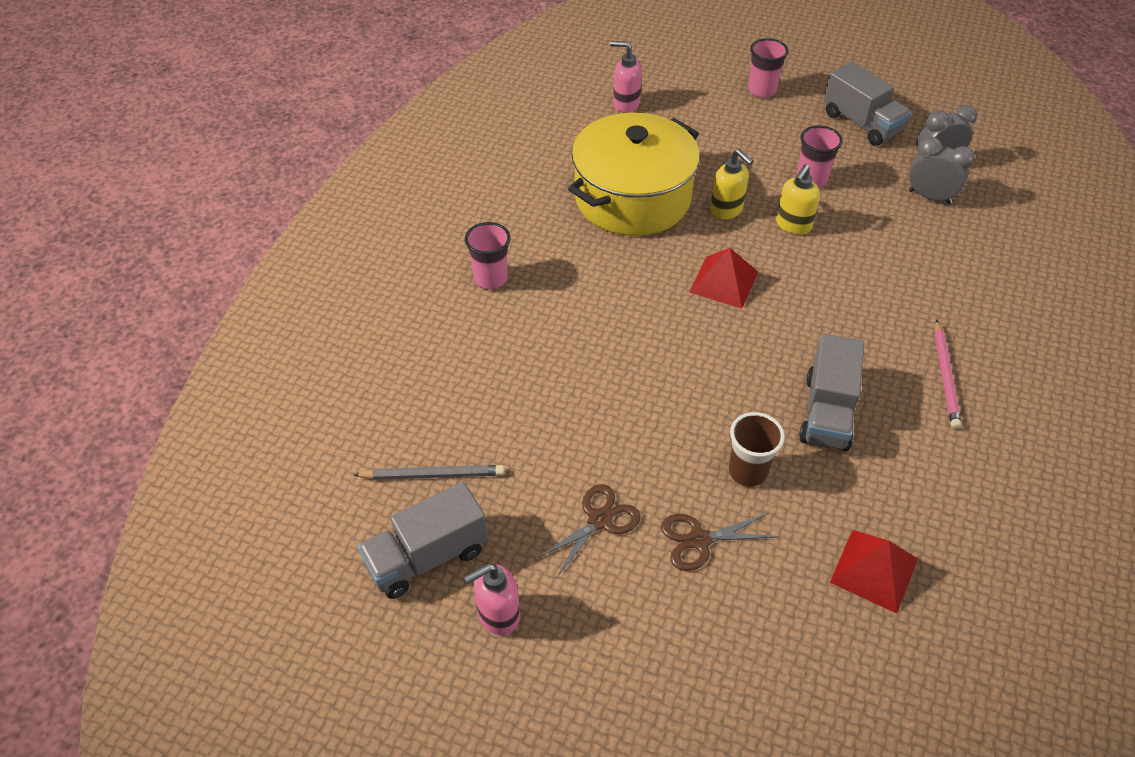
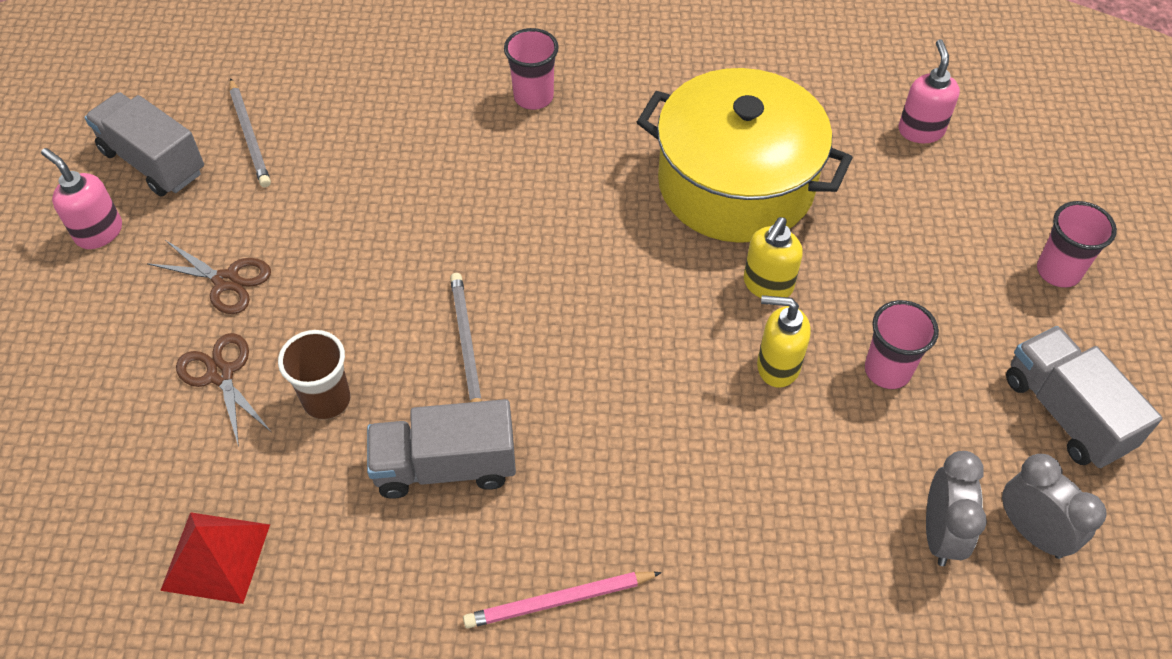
camera: 70 degrees right, 5 degrees up
red pyramid [689,248,758,309] -> none
grey truck [824,62,911,146] -> grey truck turned 120 degrees clockwise [1006,326,1162,468]
none -> grey pencil [450,273,482,402]

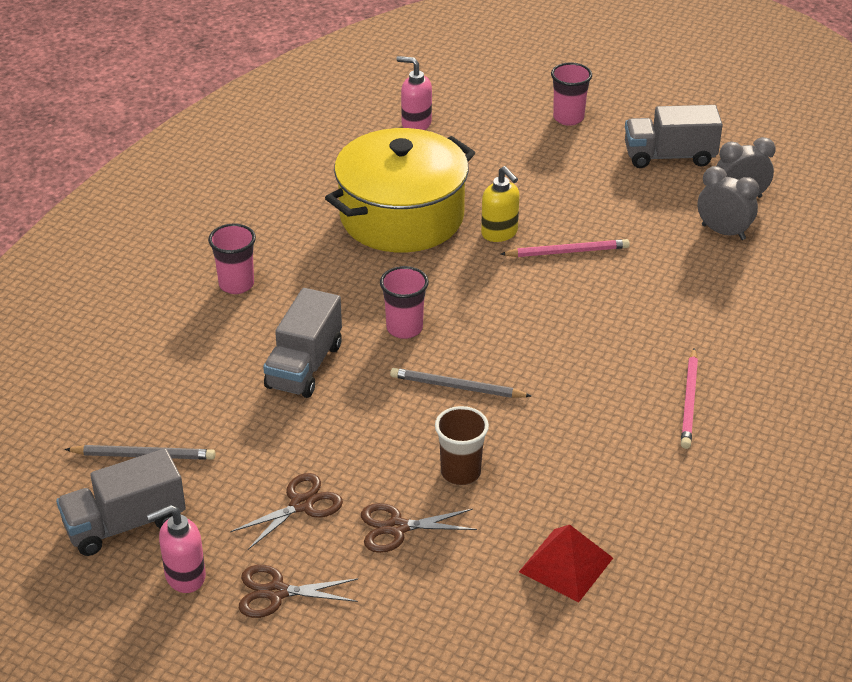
camera: 65 degrees left, 15 degrees down
grey truck [367,399,516,499] -> grey truck moved to [263,288,342,398]
yellow soap dispenser [757,295,811,388] -> pink pencil [500,239,630,257]
pink cup [865,300,939,389] -> pink cup moved to [380,266,429,339]
none -> brown scissors [239,565,358,618]

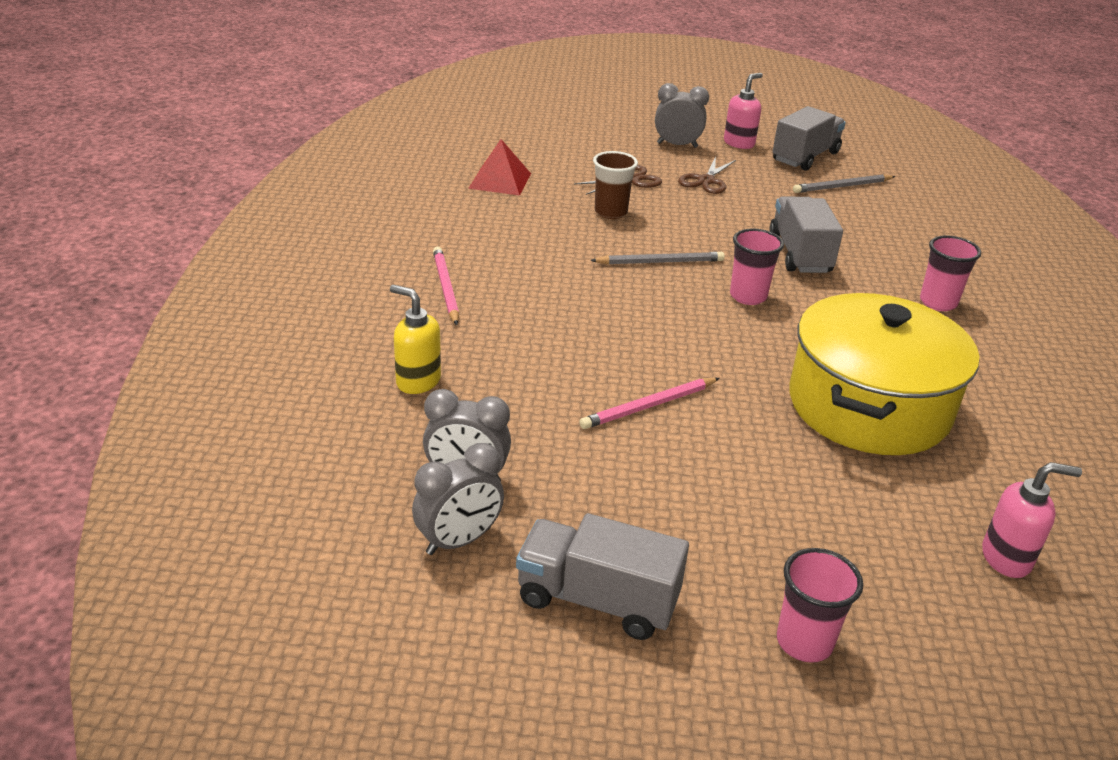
camera: 155 degrees right, 5 degrees down
brown scissors [239,565,358,618] -> grey clock [655,83,709,148]
yellow soap dispenser [481,166,519,242] -> yellow soap dispenser moved to [390,285,441,394]
grey truck [625,105,723,168] -> grey truck turned 135 degrees counterclockwise [516,513,689,640]

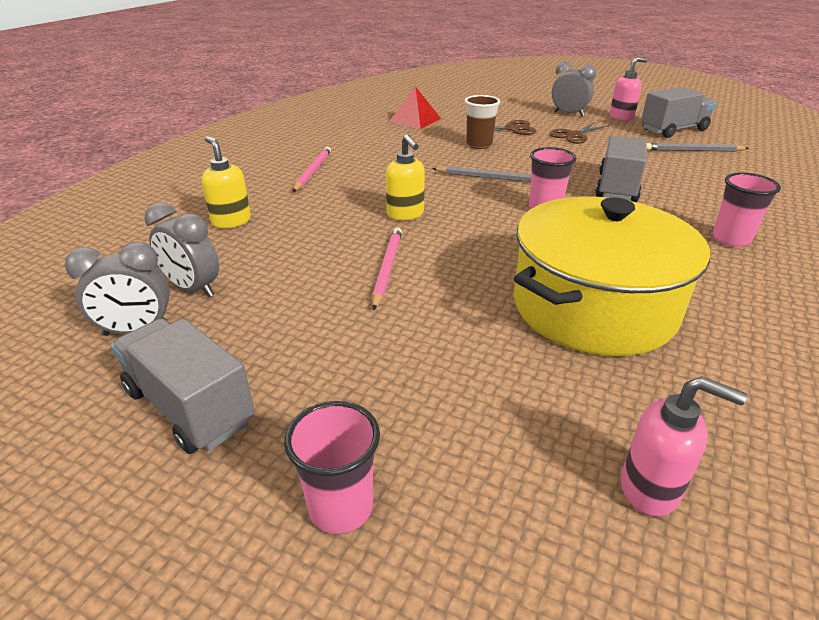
camera: 25 degrees right, 0 degrees up
pink pencil [579,378,720,429] -> pink pencil turned 105 degrees clockwise [372,227,402,311]
none -> yellow soap dispenser [386,134,425,220]

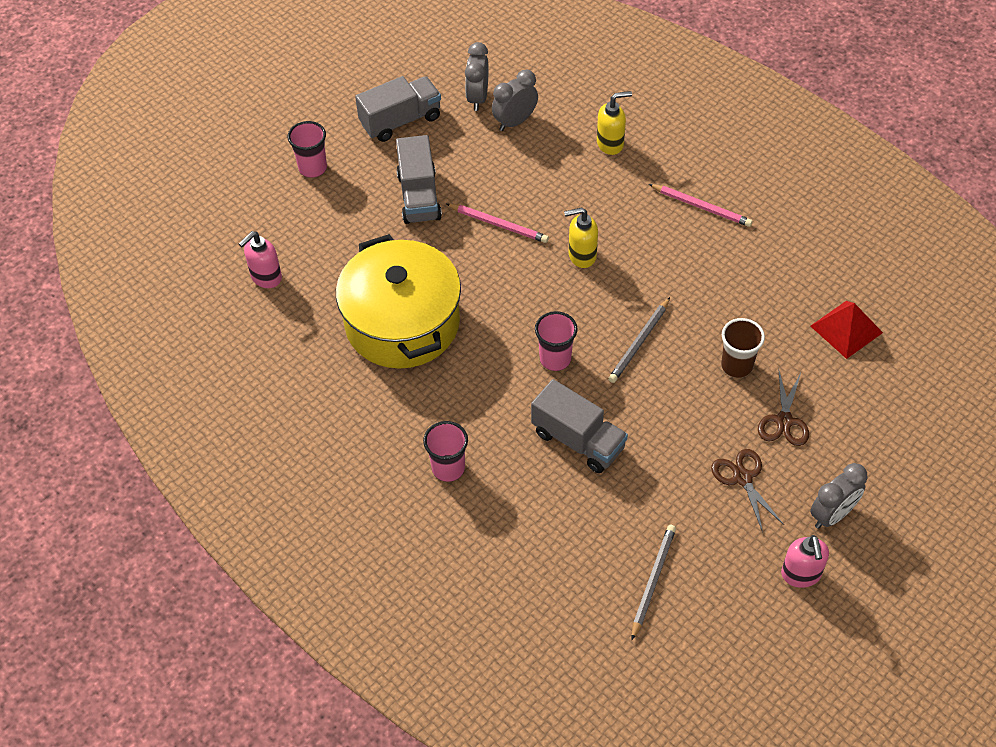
camera: 110 degrees right, 20 degrees up
grey truck [641,87,716,138] -> grey truck moved to [396,135,442,224]

